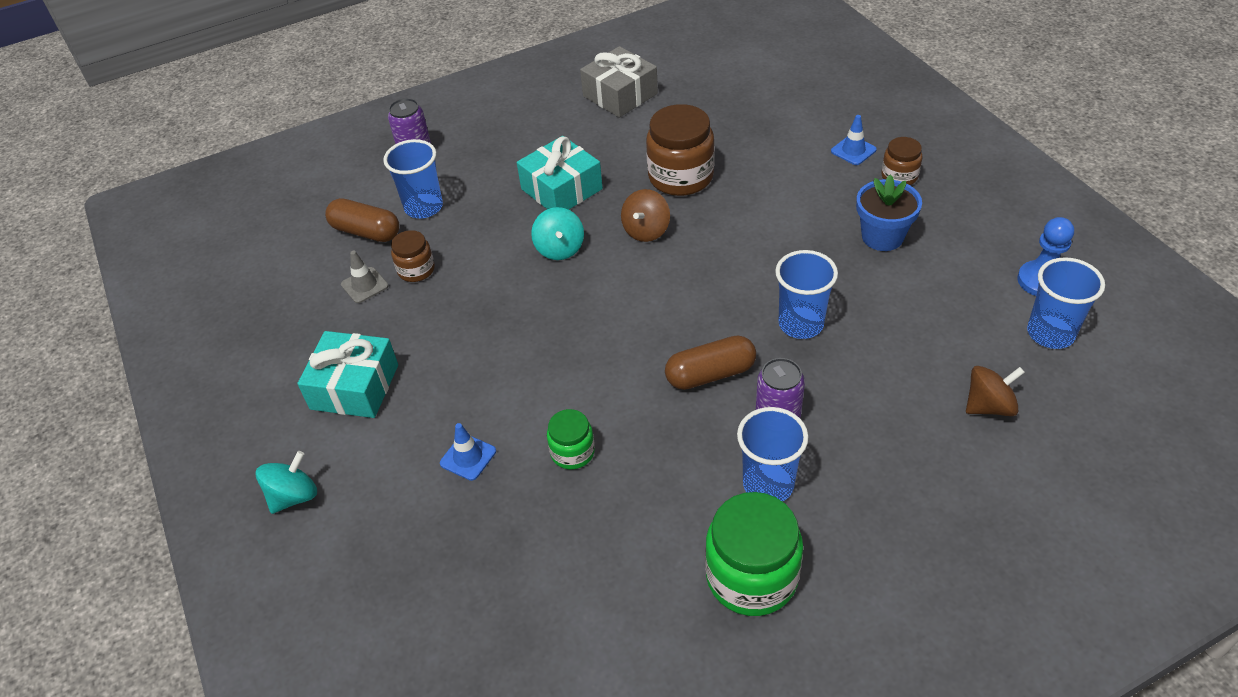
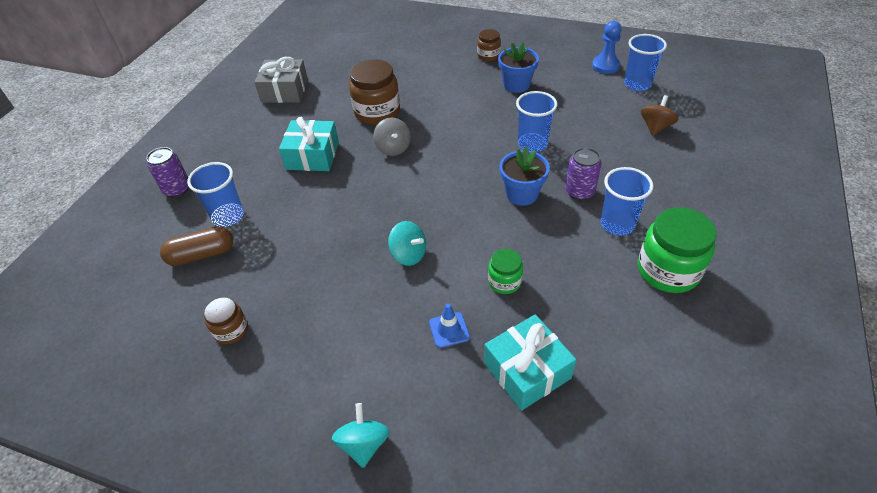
camera: 45 degrees left, 0 degrees up
turquoise gift [297,331,398,418] -> turquoise gift moved to [484,314,576,411]
grey traffic cone [341,251,389,303] -> none
brown jar [391,230,435,282] -> brown jar moved to [204,297,248,344]
turquoise spinning top [531,207,584,260] -> turquoise spinning top moved to [388,221,426,266]
brown spinning top [621,189,670,242] -> grey spinning top [373,118,411,156]
brown capsule [665,336,756,390] -> blue flower pot [500,147,550,206]
blue traffic cone [831,115,877,165] -> none

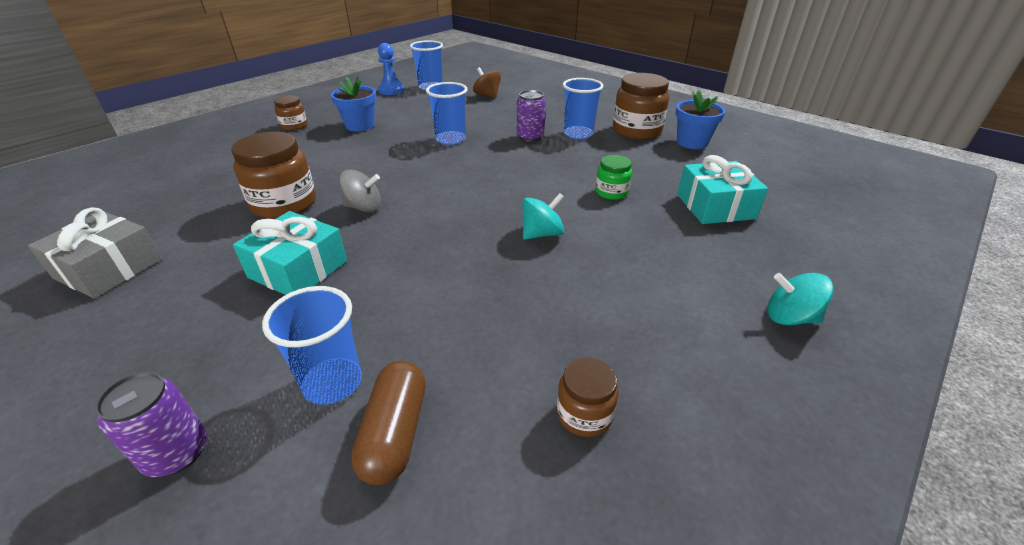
camera: 70 degrees left, 10 degrees down
blue traffic cone [429,304,470,348] -> none
blue flower pot [500,147,550,206] -> blue flower pot moved to [676,90,725,149]
green jar [638,207,717,293] -> brown jar [613,73,669,140]

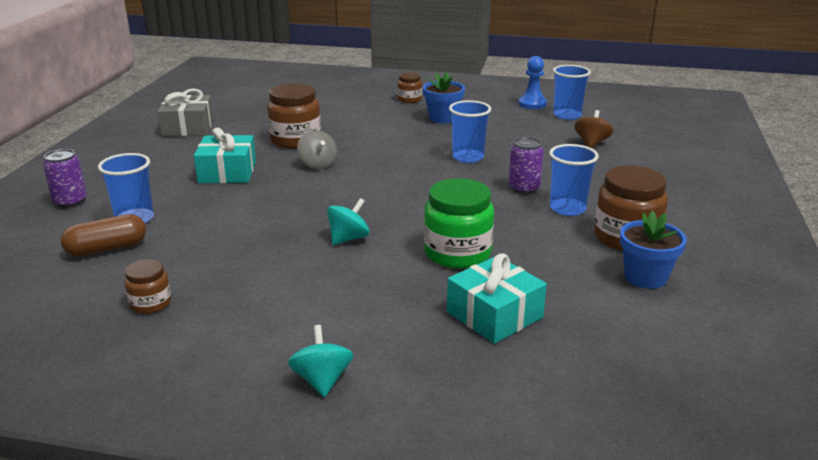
camera: 60 degrees right, 10 degrees down
turquoise spinning top [522,193,564,240] -> turquoise spinning top turned 75 degrees counterclockwise [327,198,370,245]
green jar [595,155,632,200] -> green jar [424,178,494,268], size x1.84

